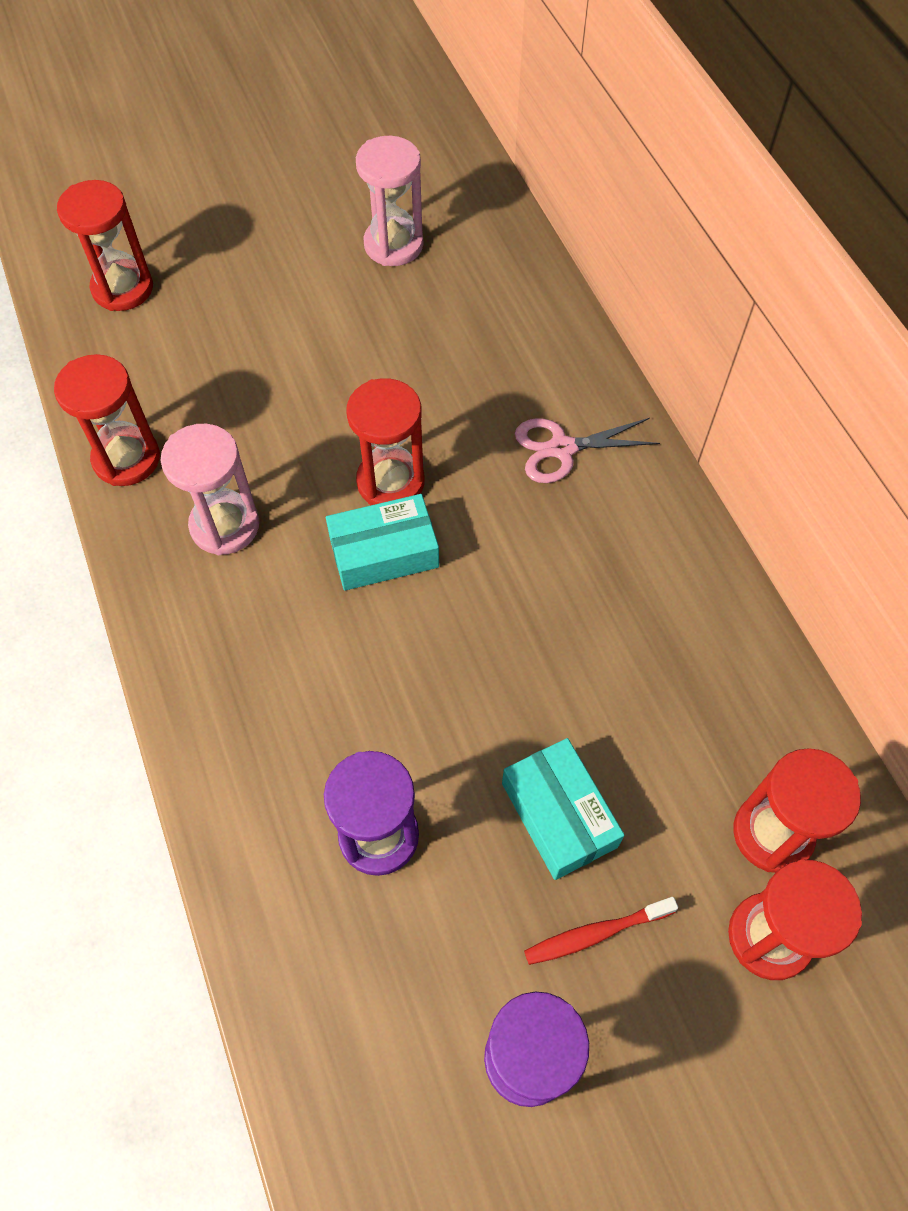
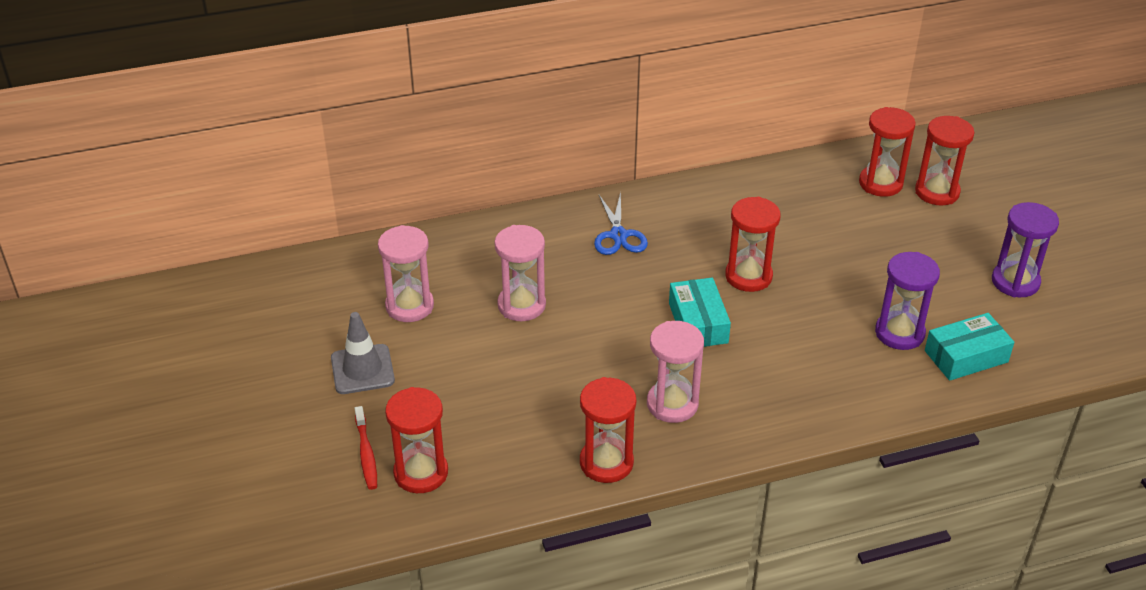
camera: 85 degrees left, 20 degrees down
red hourglass [346,378,424,505] -> red hourglass moved to [725,197,781,292]
turquoise box [502,738,625,880] -> turquoise box moved to [925,313,1015,381]
pink scissors [515,418,660,483] -> blue scissors [594,192,648,255]
red toothbrush [524,897,678,965] -> red toothbrush moved to [354,406,377,490]
none -> grey traffic cone [331,312,395,394]
none -> pink hourglass [494,225,546,321]

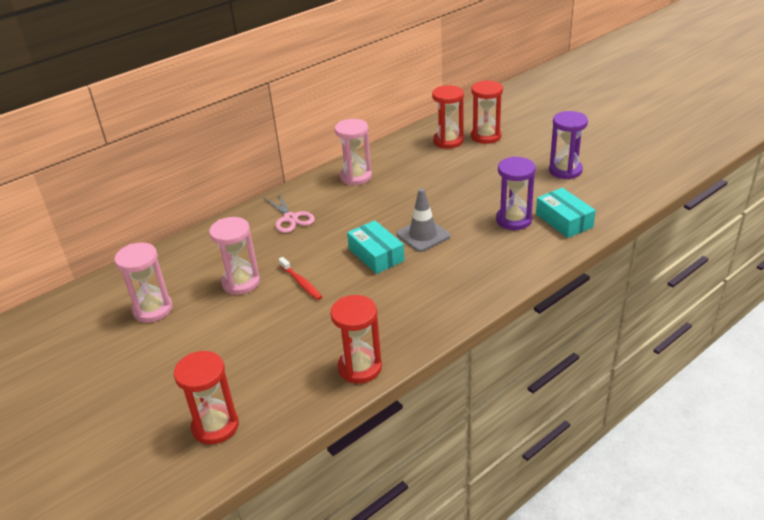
camera: 20 degrees left, 5 degrees down
grey traffic cone [331,312,395,394] -> grey traffic cone moved to [396,188,450,252]
red toothbrush [354,406,377,490] -> red toothbrush moved to [278,257,322,300]
blue scissors [594,192,648,255] -> pink scissors [264,193,315,233]
pink hourglass [647,321,704,423] -> pink hourglass moved to [335,119,372,186]
red hourglass [725,197,781,292] -> none
turquoise box [925,313,1015,381] -> turquoise box turned 75 degrees counterclockwise [536,188,596,238]

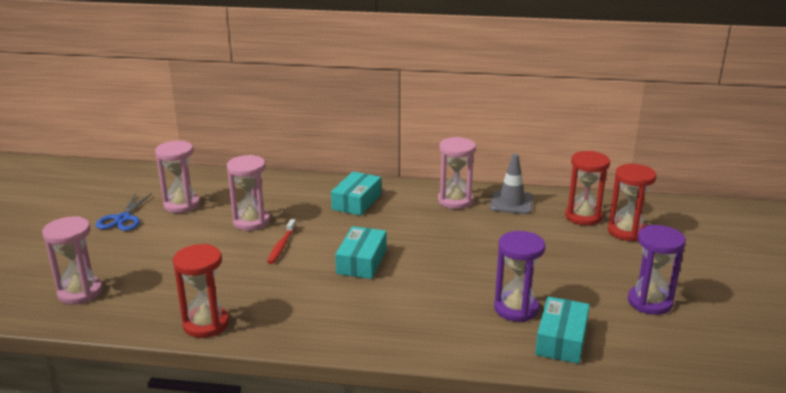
camera: 45 degrees right, 10 degrees down
red hourglass [174,351,239,444] -> pink hourglass [42,216,103,305]
pink scissors [264,193,315,233] -> turquoise box [331,171,381,216]
grey traffic cone [396,188,450,252] -> grey traffic cone moved to [490,154,533,214]
none -> blue scissors [96,193,152,231]

